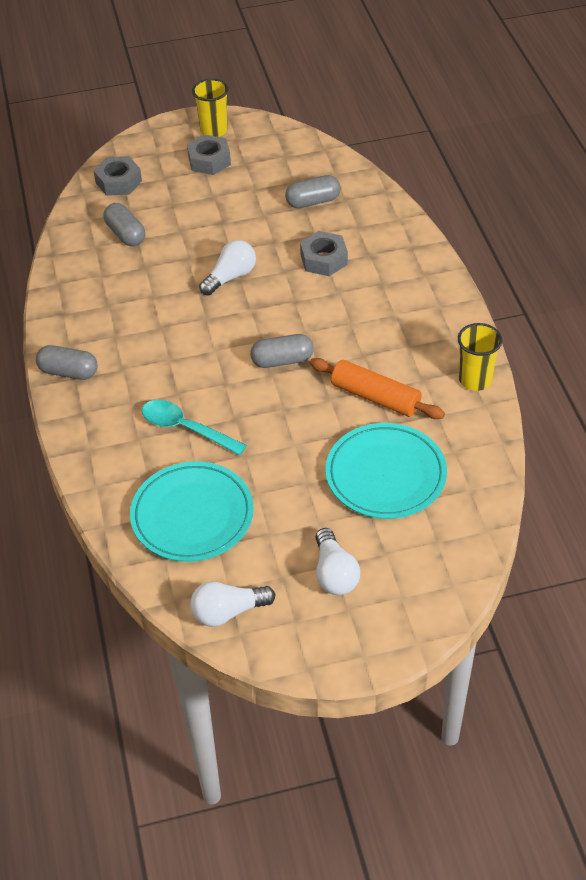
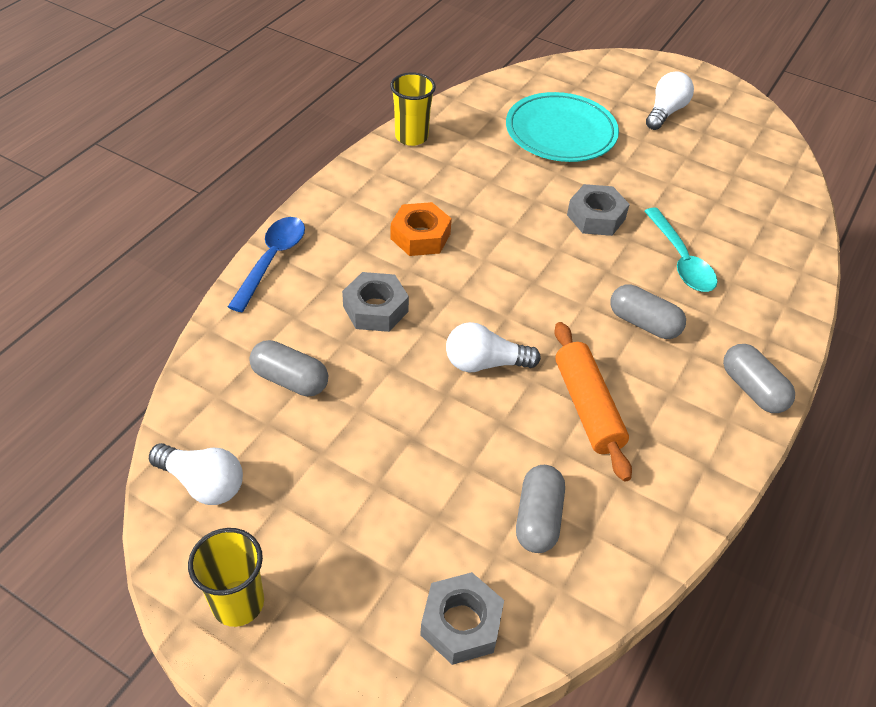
camera: 140 degrees left, 0 degrees up
turquoise plate [130,461,254,562] -> none
grey nut [187,135,231,175] -> grey nut moved to [567,184,630,236]
white light bulb [190,581,276,627] -> white light bulb moved to [149,443,243,505]
grey capsule [250,334,314,368] -> grey capsule moved to [610,284,686,339]
orange rolling pin [310,358,445,419] -> orange rolling pin moved to [554,322,632,482]
none -> blue spoon [228,217,305,312]
none -> orange nut [391,202,452,256]

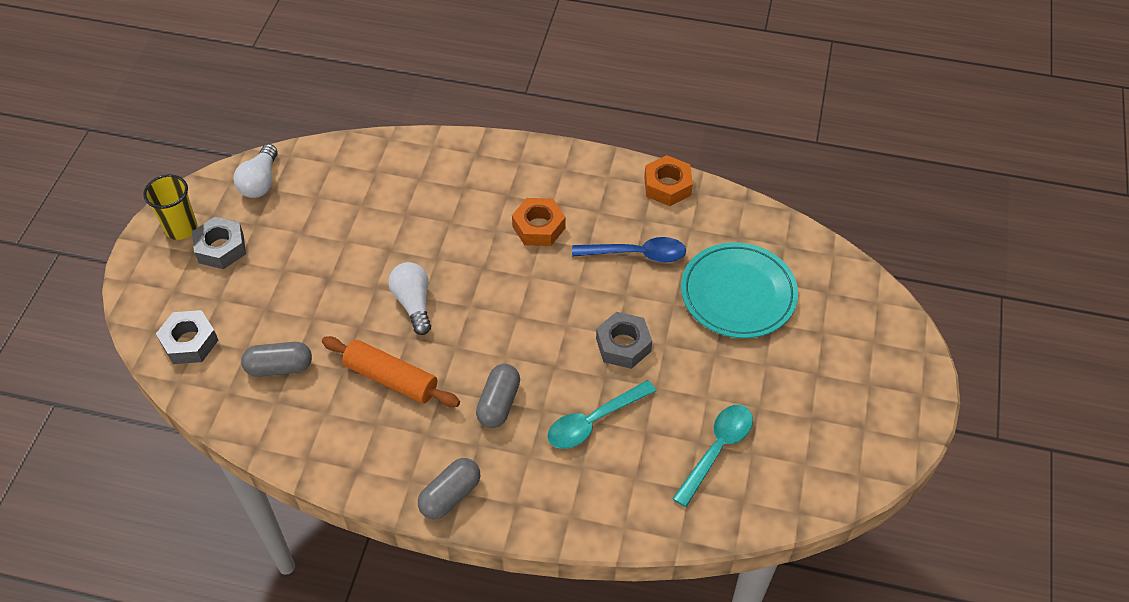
camera: 75 degrees right, 5 degrees up
blue spoon [228,217,305,312] -> blue spoon moved to [572,237,686,263]
grey capsule [249,340,328,397] -> none
grey nut [342,272,409,332] -> grey nut moved to [192,217,246,269]
yellow cup [390,72,436,146] -> orange nut [644,155,693,206]
orange rolling pin [554,322,632,482] -> orange rolling pin turned 60 degrees clockwise [322,336,460,407]
white light bulb [646,71,694,130] -> none
none -> turquoise spoon [672,405,753,507]

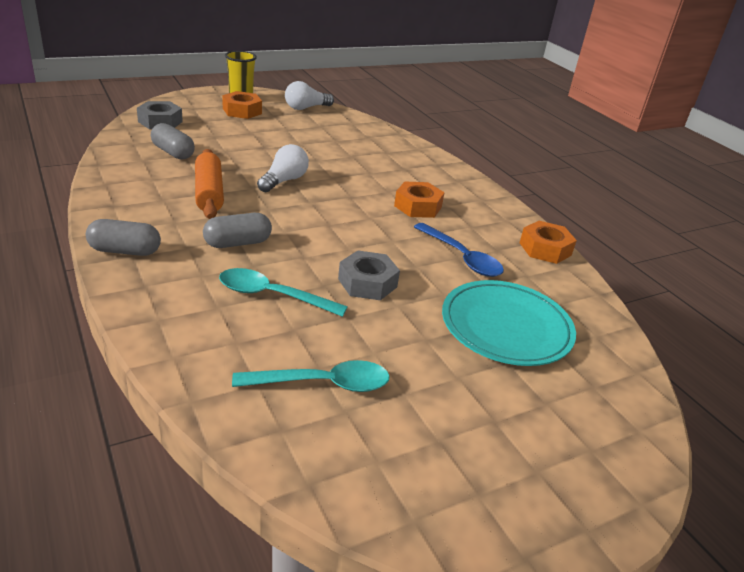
camera: 45 degrees right, 20 degrees down
grey nut [192,217,246,269] -> orange nut [222,91,262,119]

